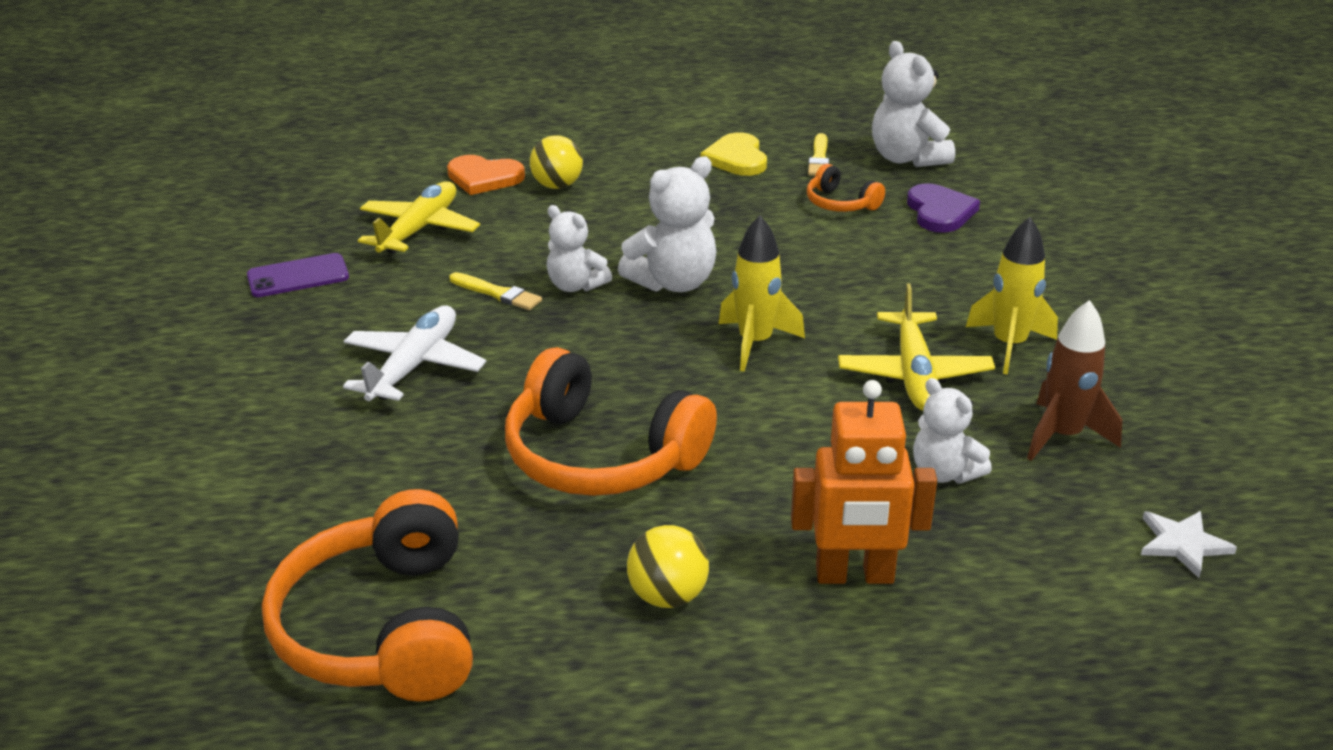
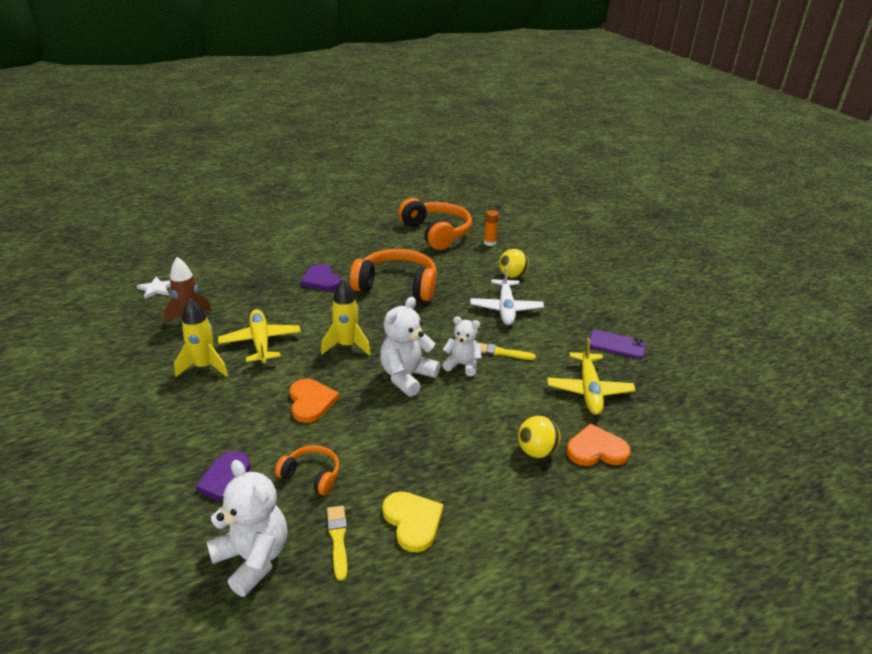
camera: 160 degrees right, 0 degrees up
purple phone [247,253,349,297] -> purple phone turned 60 degrees clockwise [589,330,646,359]
yellow ball [627,525,709,608] -> yellow ball moved to [499,249,529,278]
orange robot [791,380,937,584] -> none
white teddy bear [913,378,992,484] -> none
none -> orange heart [290,379,339,423]
none -> purple heart [300,264,341,291]
none -> orange glue stick [484,210,499,246]

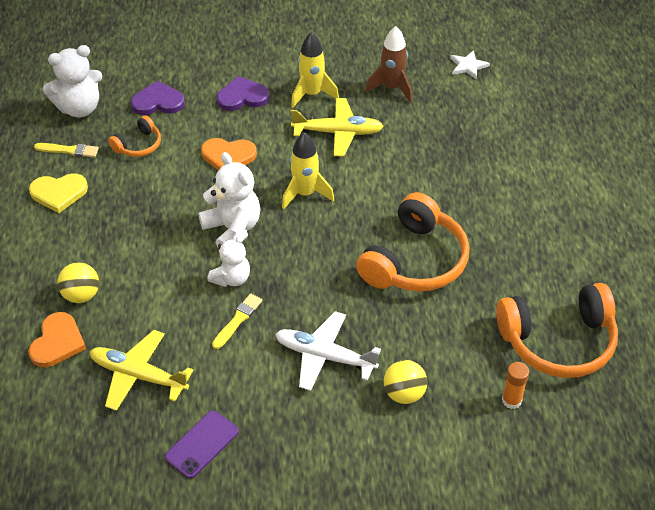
camera: 110 degrees right, 15 degrees up
purple heart [300,264,341,291] -> purple heart moved to [217,76,269,111]

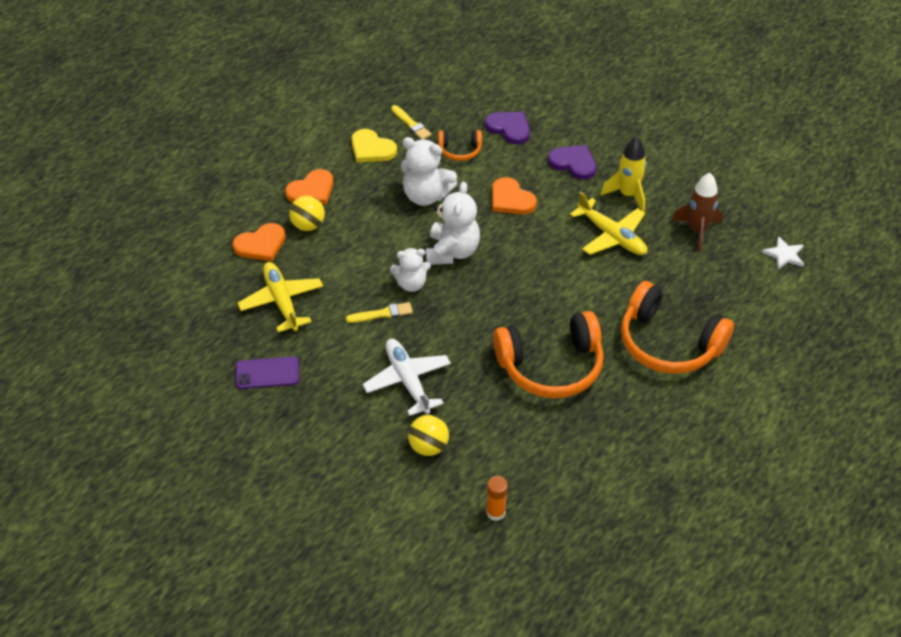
camera: 45 degrees right, 0 degrees up
white teddy bear [43,45,103,117] -> white teddy bear moved to [401,137,457,206]
yellow rocket [282,132,334,210] -> none
orange headphones [496,283,618,378] -> orange headphones moved to [621,281,734,374]
none -> orange heart [285,169,333,204]

